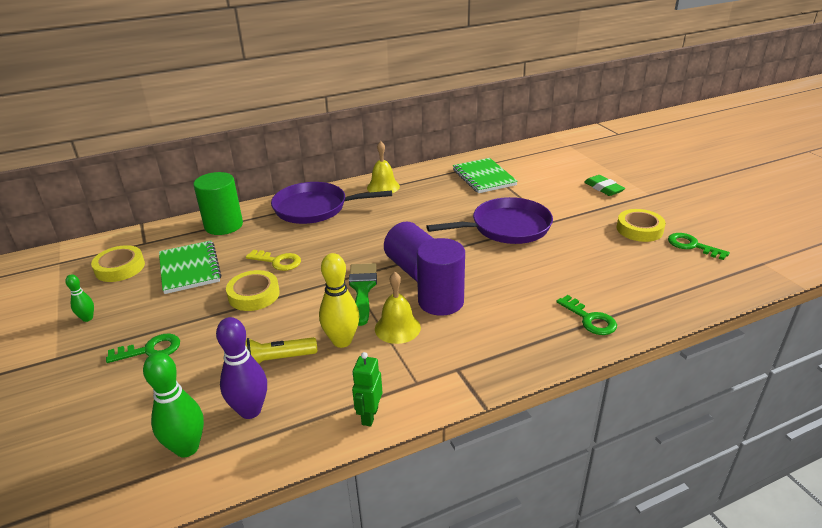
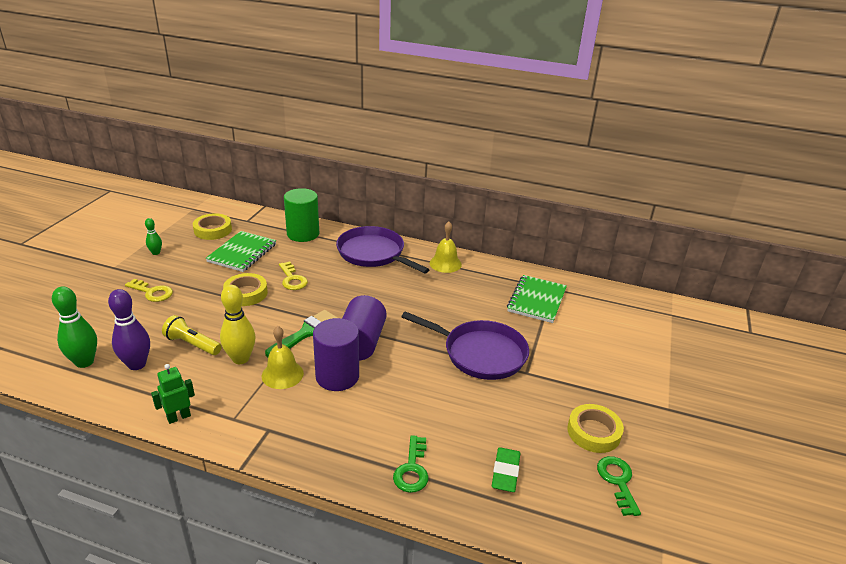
camera: 40 degrees right, 0 degrees up
green key [106,333,180,363] -> yellow key [125,279,173,302]
green eraser [584,175,625,196] -> green eraser moved to [492,447,520,492]

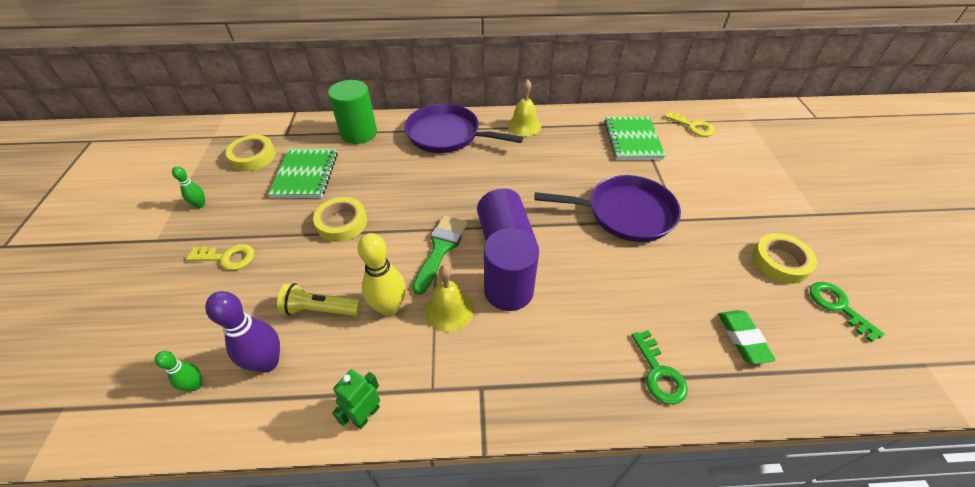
camera: 20 degrees left, 15 degrees up
green bowling pin [52,286,97,368] -> green bowling pin [155,351,202,391], size x0.55
yellow key [279,261,308,290] -> yellow key moved to [665,111,715,137]

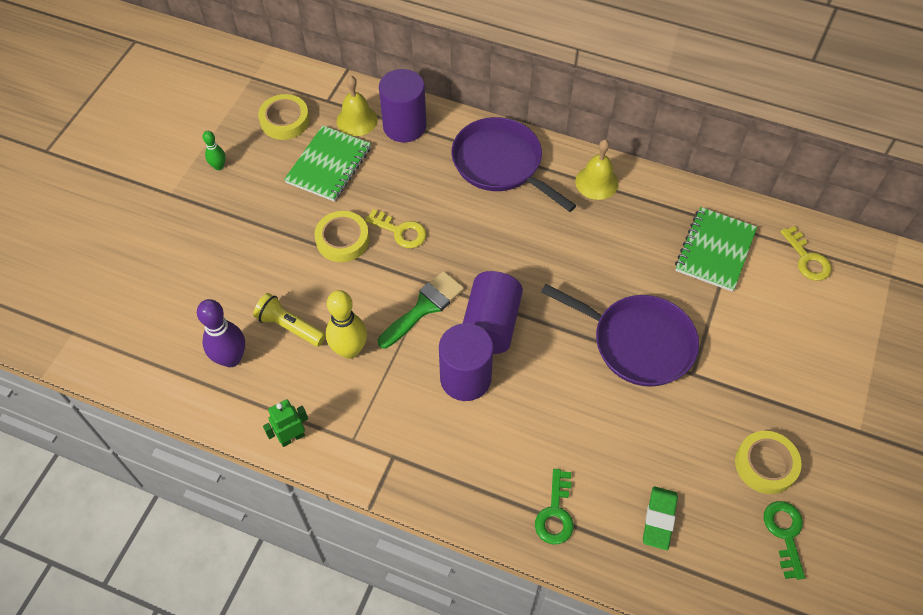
camera: 25 degrees right, 10 degrees up
green bowling pin [155,351,202,391] -> none
yellow key [186,244,255,270] -> yellow key moved to [365,209,427,248]
green cylinder [328,80,377,144] -> purple cylinder [379,69,426,142]
yellow bell [425,265,474,332] -> yellow bell moved to [336,76,378,136]

